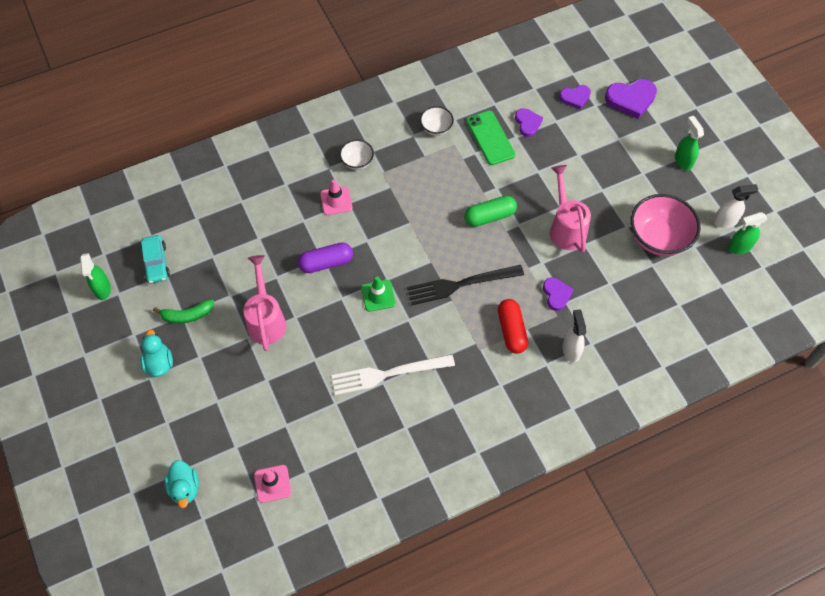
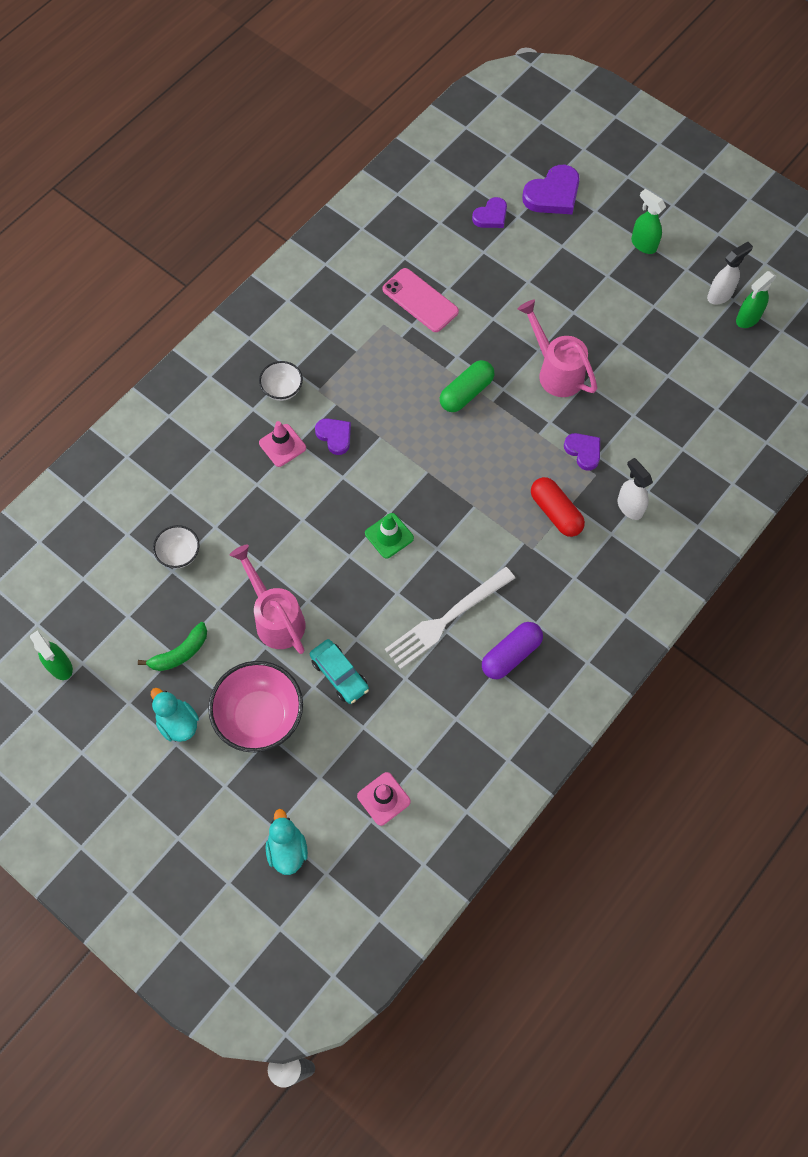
camera: 25 degrees left, 5 degrees up
turquoise car [141,235,170,284] -> turquoise car moved to [310,639,369,704]
turquoise duck [164,460,199,508] -> turquoise duck turned 150 degrees counterclockwise [266,809,308,875]
purple capsule [298,242,353,273] -> purple capsule moved to [482,622,543,679]
black fork [407,265,524,305] -> none
white bowl [420,106,454,136] -> white bowl moved to [153,525,199,568]
green phone [466,111,515,165] -> pink phone [383,268,459,332]
purple heart [515,108,543,137] -> purple heart moved to [315,418,351,455]
pink bowl [631,194,701,256] -> pink bowl moved to [208,661,303,752]

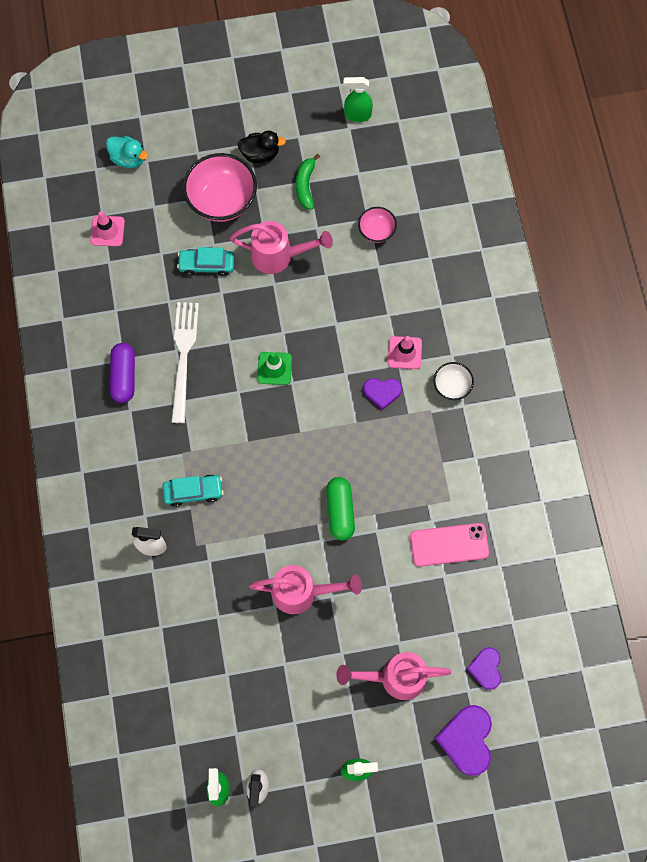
camera: 130 degrees right, 5 degrees up
turquoise duck [151,688,199,742] -> black duck [238,130,286,163]
white bowl [153,525,199,568] -> pink bowl [358,207,397,243]
red capsule [531,477,585,537] -> turquoise car [162,474,224,507]
purple heart [564,433,600,471] -> none
none -> pink watering can [336,652,451,700]

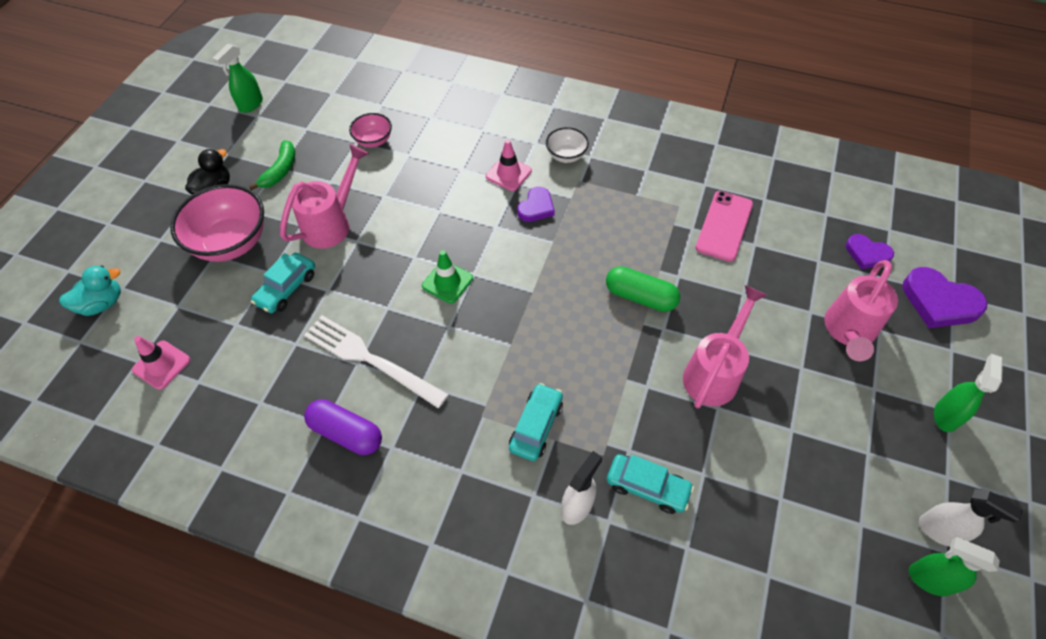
camera: 60 degrees left, 15 degrees down
green banana [296,154,320,210] -> green banana turned 105 degrees counterclockwise [249,140,295,190]
none -> turquoise car [607,454,694,514]

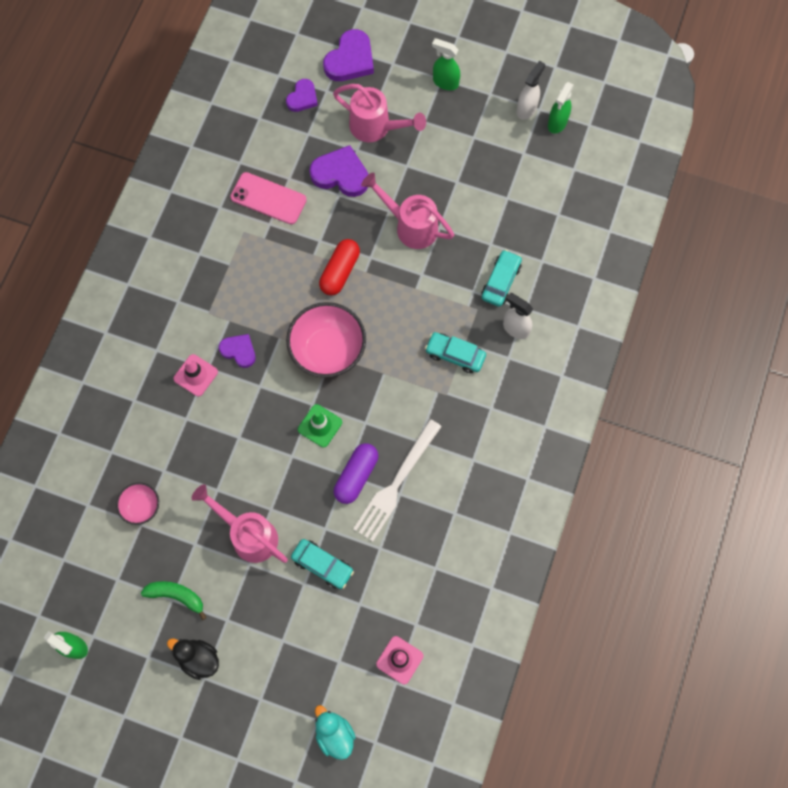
camera: 90 degrees left, 15 degrees up
pink bowl [170,184,264,262] -> pink bowl moved to [286,302,366,378]
purple capsule [304,399,382,455] -> purple capsule moved to [334,443,378,504]
white bowl [546,127,589,163] -> none
green capsule [606,266,680,312] -> red capsule [319,239,360,295]
none -> purple heart [309,145,368,197]

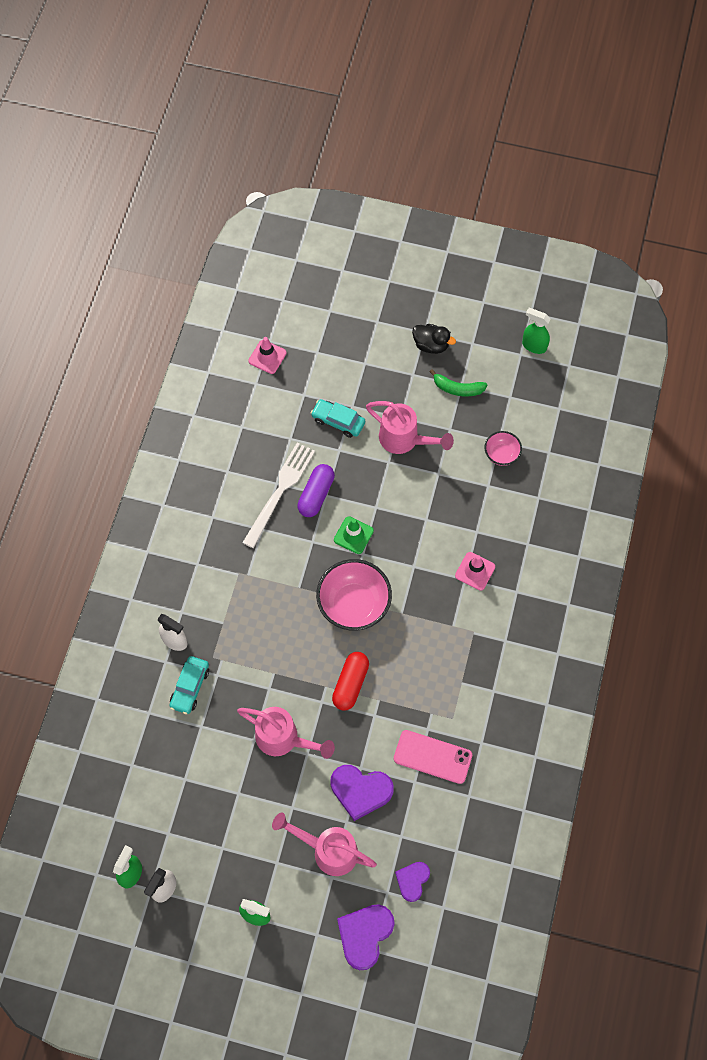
camera: 175 degrees right, 5 degrees down
purple heart [219,334,256,368] -> none
turquoise duck [315,705,356,760] -> none
turquoise car [425,332,486,373] -> none

